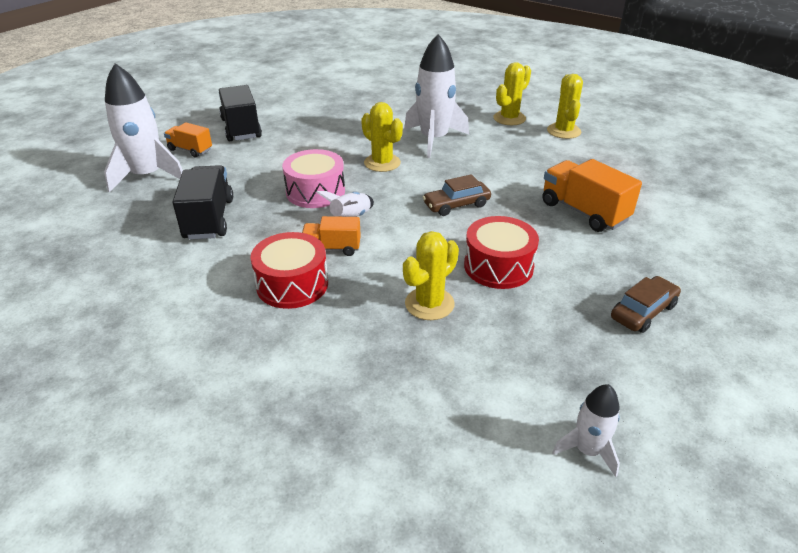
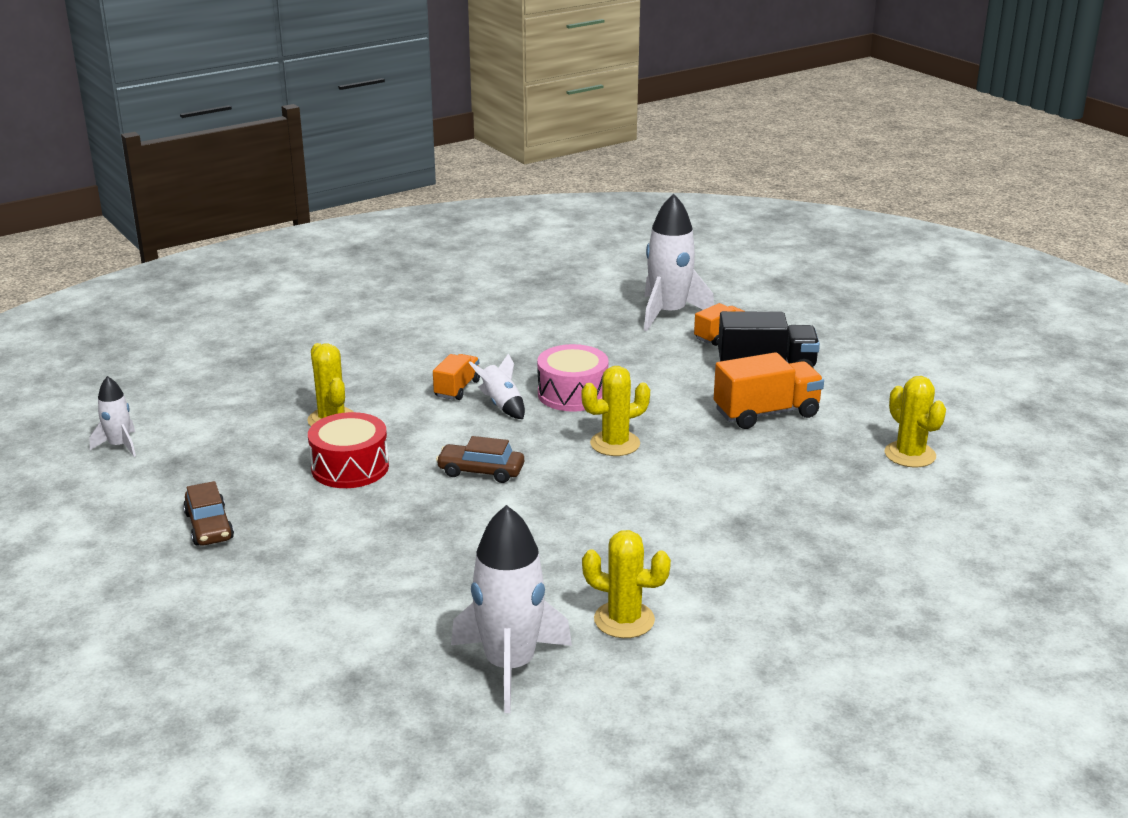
camera: 110 degrees right, 10 degrees down
black truck [172,165,233,240] -> none
red drum [250,232,328,309] -> none
white rocket [404,34,469,158] -> white rocket moved to [451,505,572,713]
brown car [423,174,491,216] -> brown car turned 75 degrees counterclockwise [436,436,524,483]
yellow cactus [493,62,531,125] -> yellow cactus moved to [885,376,946,468]
orange truck [542,159,642,232] -> orange truck moved to [714,352,824,429]

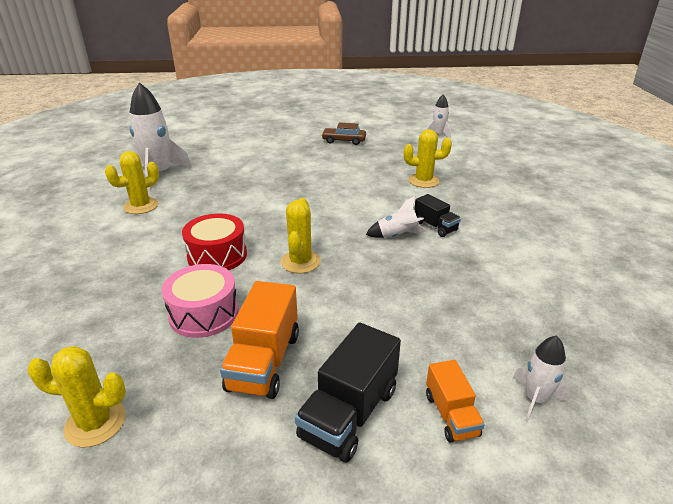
camera: 120 degrees right, 5 degrees up
red drum [308,412,389,488] -> red drum moved to [182,213,247,270]
orange truck [433,354,480,400] -> black truck [414,194,461,237]
brown car [436,436,524,483] -> none
pink drum [537,344,609,412] -> pink drum moved to [162,264,239,338]
white rocket [644,194,714,331] -> white rocket [513,335,570,422], size x0.52

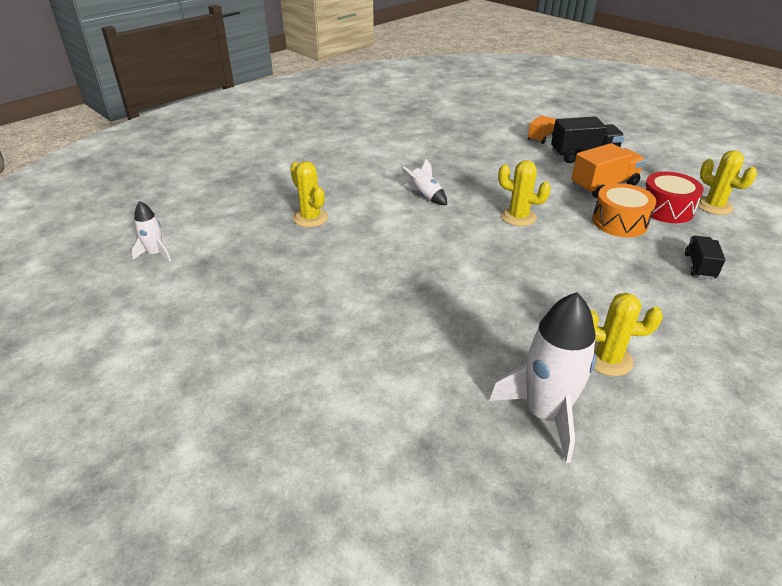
camera: 130 degrees left, 5 degrees up
pink drum [162,264,239,338] -> orange drum [592,183,656,237]
red drum [182,213,247,270] -> red drum moved to [644,172,704,223]
yellow cactus [281,198,320,273] -> yellow cactus turned 60 degrees clockwise [498,160,551,226]
brown car [321,122,366,145] -> none
black truck [414,194,461,237] -> black truck moved to [685,236,725,279]
white rocket [513,335,570,422] -> none

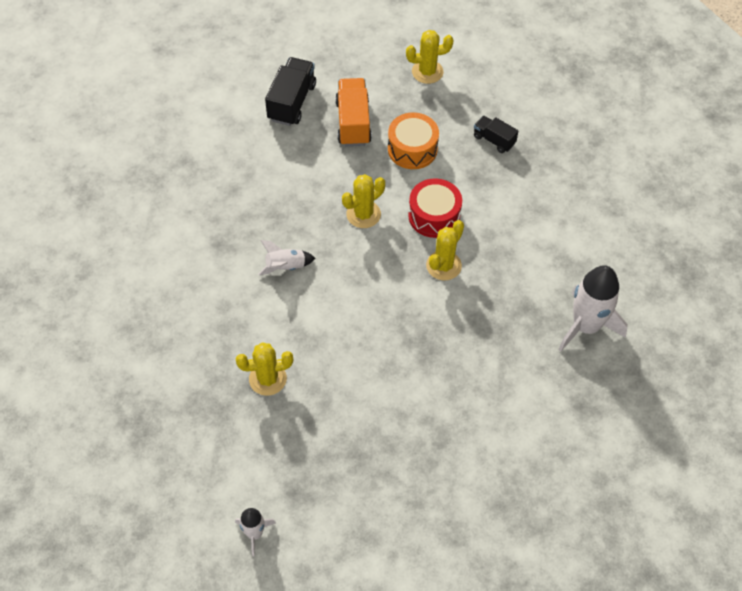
camera: 65 degrees left, 20 degrees up
orange truck [528,115,556,144] -> none
yellow cactus [590,293,663,376] -> yellow cactus moved to [426,220,464,280]
red drum [644,172,704,223] -> red drum moved to [408,178,462,238]

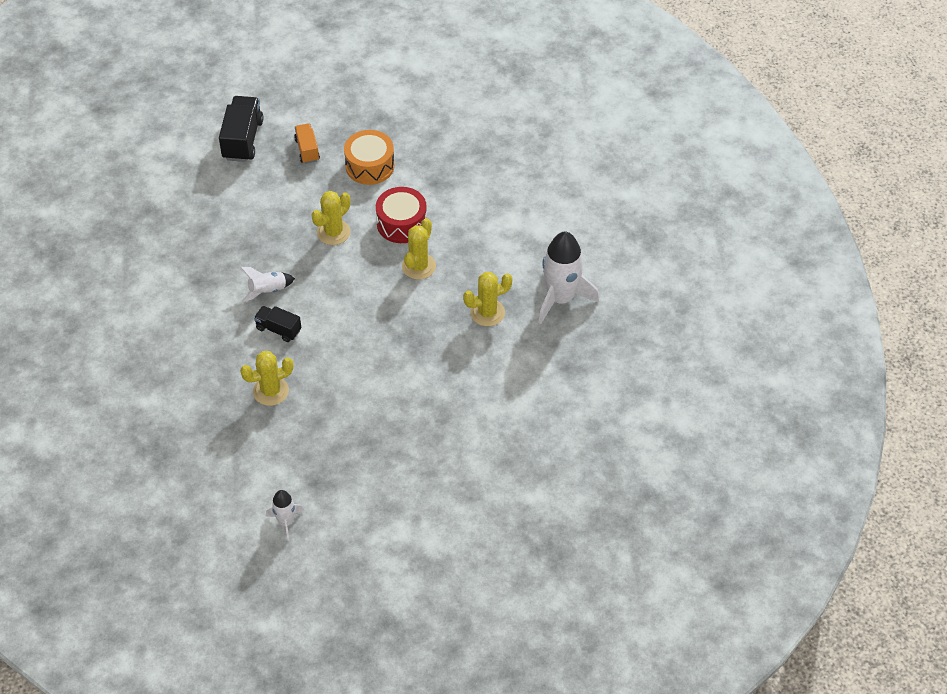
camera: 10 degrees left, 5 degrees down
orange truck [335,78,372,146] -> orange truck [294,123,320,164], size x0.60
yellow cactus [406,30,454,84] -> yellow cactus moved to [463,272,513,326]
black truck [474,115,518,153] -> black truck moved to [254,306,301,342]

